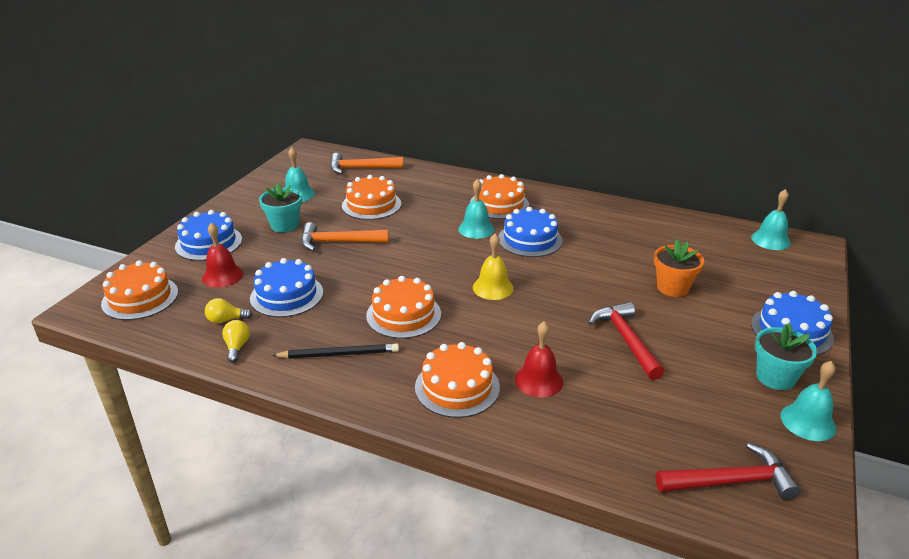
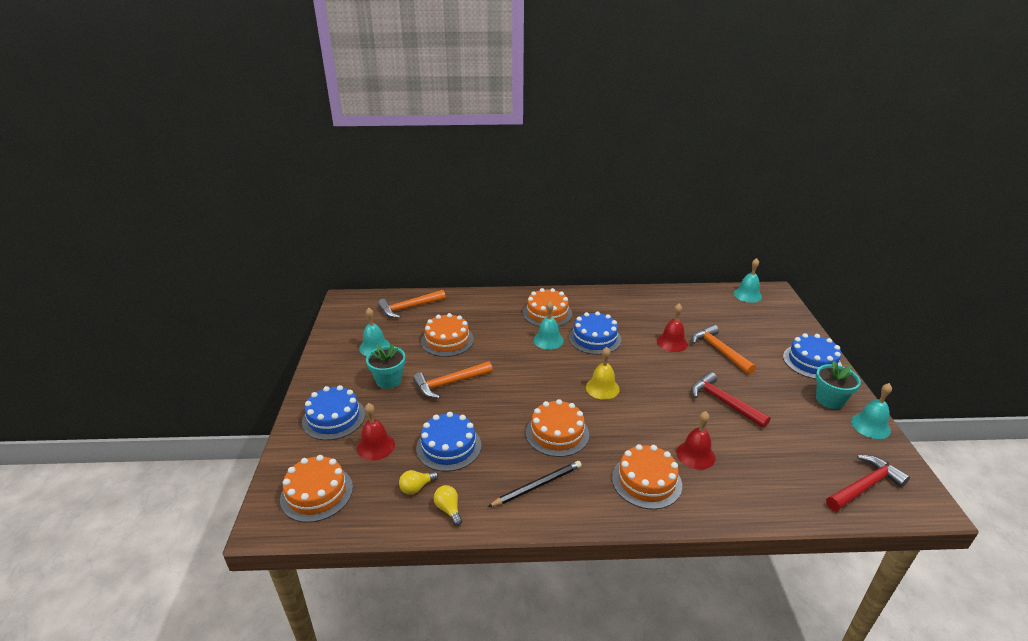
camera: 25 degrees left, 0 degrees up
orange flower pot [654,239,704,297] -> orange hammer [692,325,756,374]
none -> red bell [657,303,688,352]

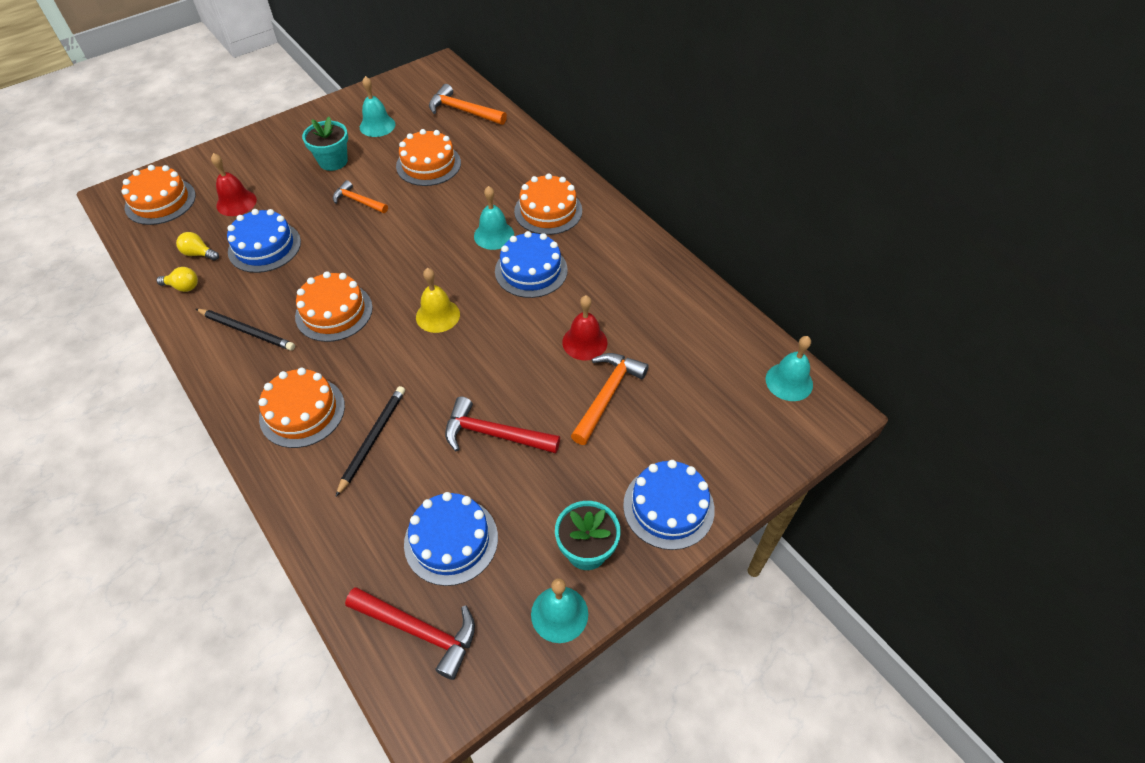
camera: 55 degrees right, 20 degrees up
blue cake [302,385,365,440] -> blue cake moved to [404,492,498,586]
orange hammer [413,361,492,399] -> orange hammer [333,180,388,213], size x0.66
yellow light bulb [434,485,462,526] -> yellow light bulb turned 75 degrees clockwise [157,267,198,292]
red bell [676,411,715,470] -> black pencil [336,386,405,497]
red hammer [691,372,771,428] -> red hammer turned 90 degrees counterclockwise [445,397,560,454]

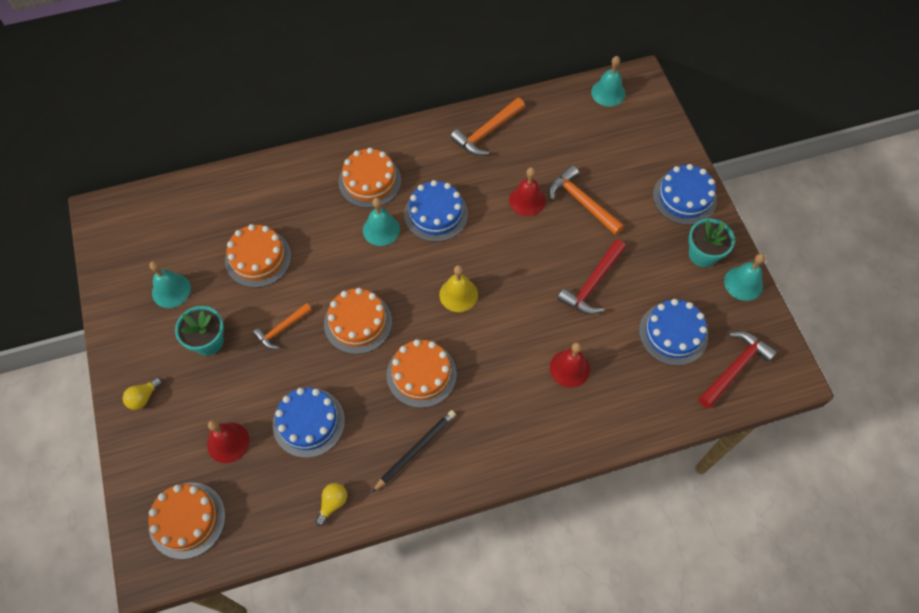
camera: 70 degrees left, 10 degrees up
yellow light bulb [176,232,219,261] -> yellow light bulb moved to [123,377,162,410]
orange cake [258,368,345,448] -> orange cake moved to [324,288,392,354]
black pencil [336,386,405,497] -> red bell [550,342,590,388]
orange hammer [429,84,507,125] -> orange hammer moved to [450,98,525,156]

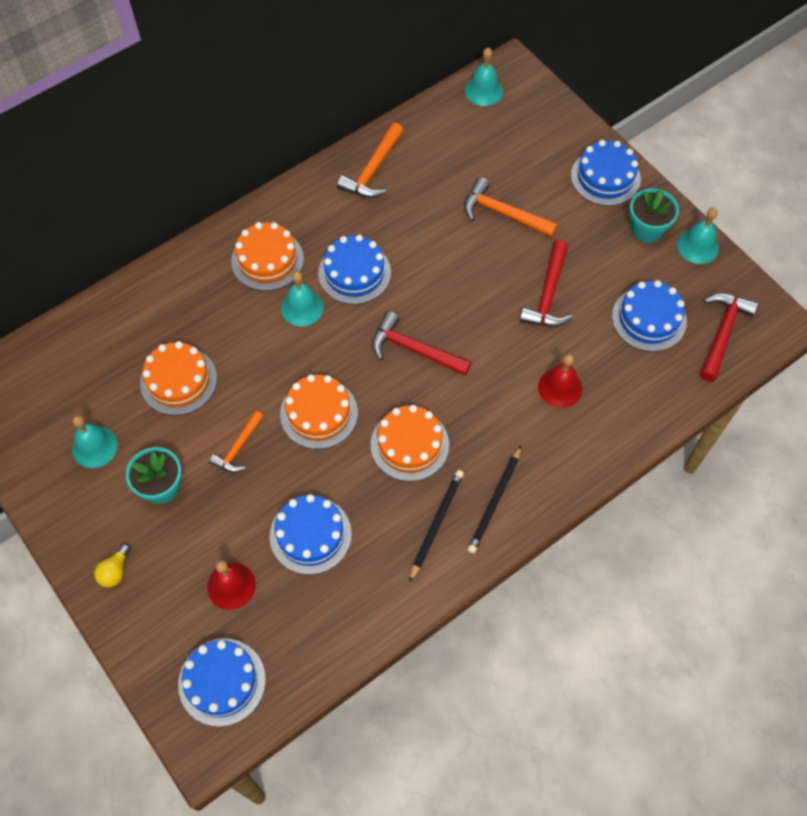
camera: 20 degrees left, 0 degrees up
orange cake [149,482,225,559] -> blue cake [178,638,266,727]
yellow light bulb [315,483,347,526] -> none
yellow bell [439,265,478,312] -> red hammer [372,311,472,376]
red bell [509,167,546,216] -> none
none -> black pencil [467,446,521,554]

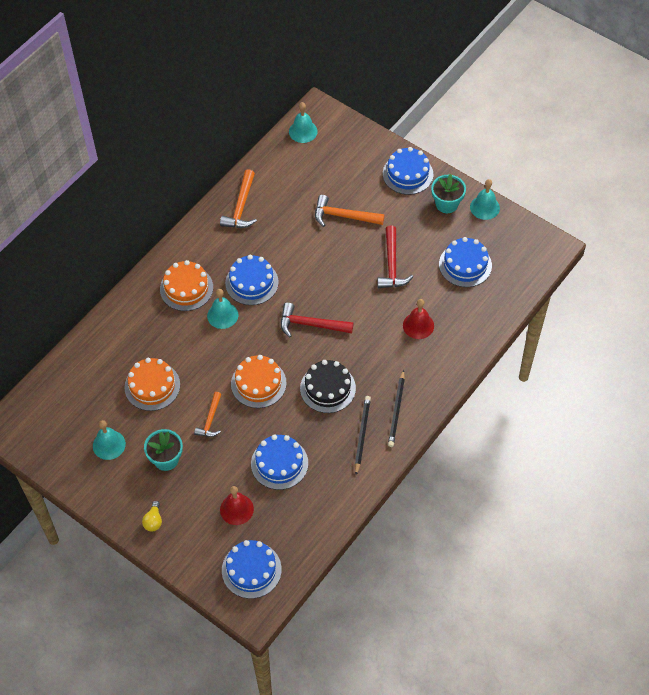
camera: 15 degrees left, 5 degrees down
orange cake [371,405,449,482] -> black cake [300,360,356,413]
red hammer [700,294,758,382] -> none

